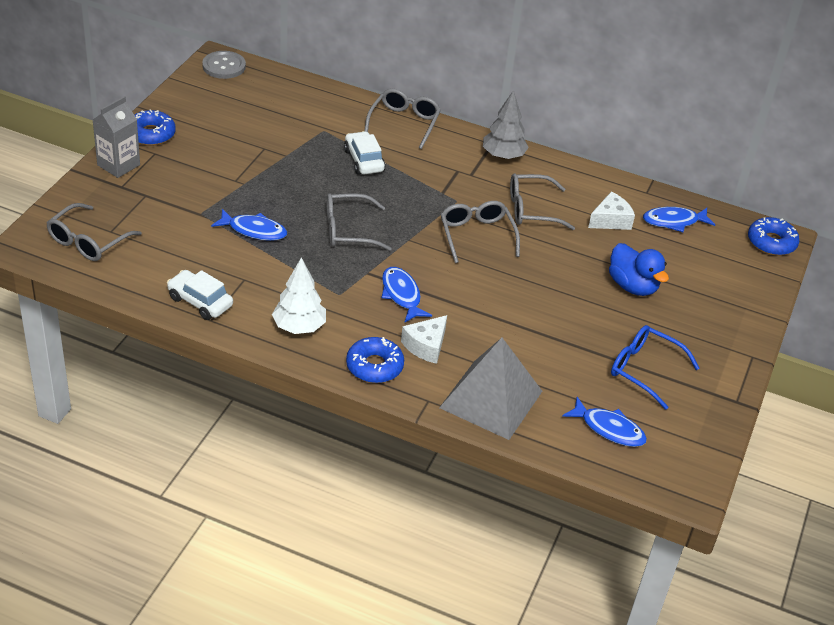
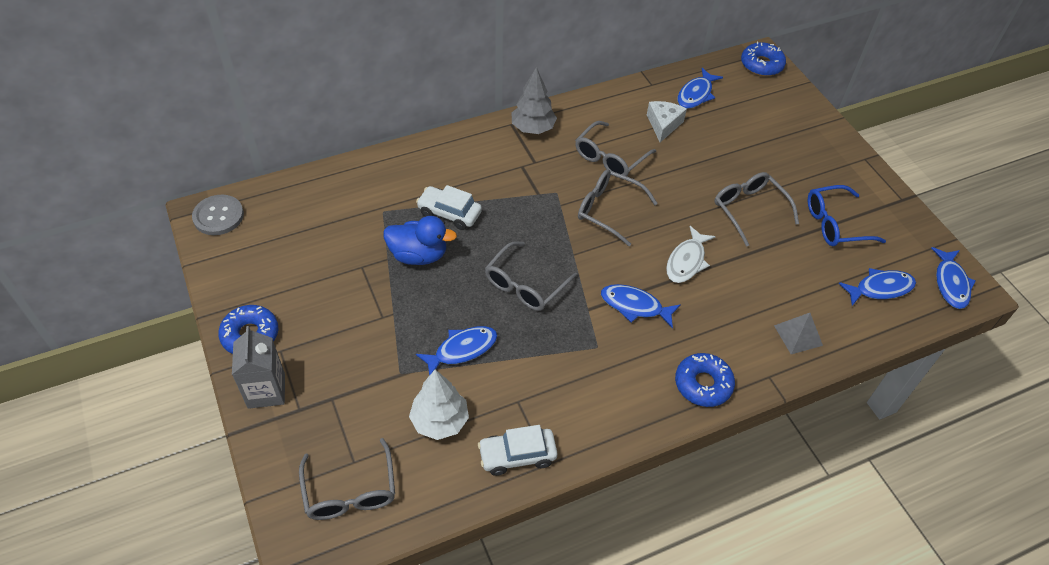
camera: 45 degrees left, 10 degrees up
white tree [272,257,326,334] -> white tree moved to [409,369,469,440]
grey glasses [364,89,441,149] -> grey glasses moved to [714,172,799,247]
white cheese [401,315,447,364] -> none
grey pyramid [439,338,542,440] -> grey pyramid [774,313,823,354], size x0.48
blue duck [609,243,669,296] -> blue duck moved to [383,216,457,265]
none -> white fish [666,226,716,283]
none -> blue fish [931,247,976,309]

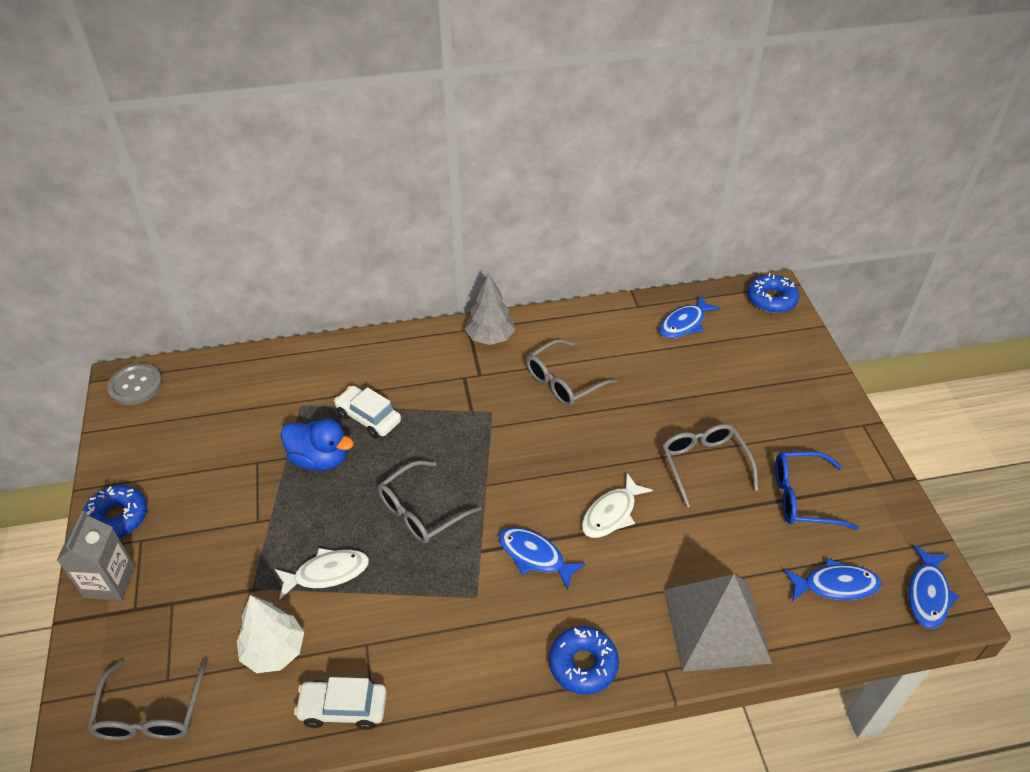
camera: 15 degrees right, 5 degrees down
blue fish [416,326,497,376] -> white fish [275,548,369,599]
grey glasses [578,169,658,246] -> none
white cheese [647,101,687,142] -> none
grey pyramid [774,313,823,354] -> grey pyramid [663,574,772,672], size x2.07

